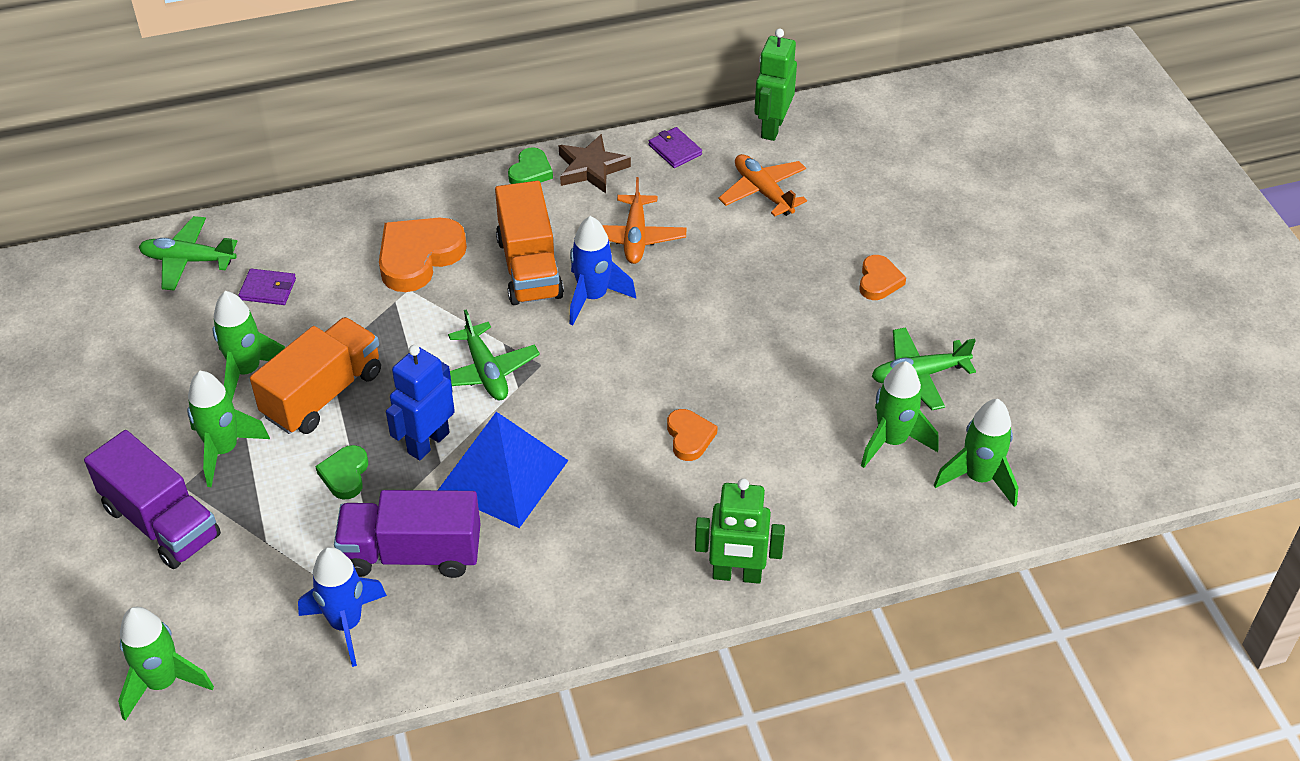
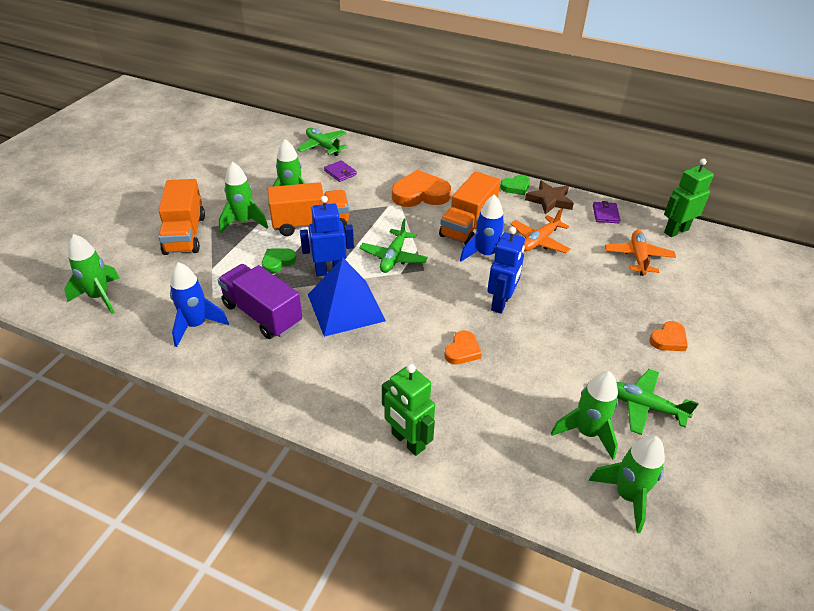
camera: 40 degrees right, 5 degrees down
purple truck [84,430,221,569] -> orange truck [159,179,205,255]
none -> blue robot [487,227,525,314]

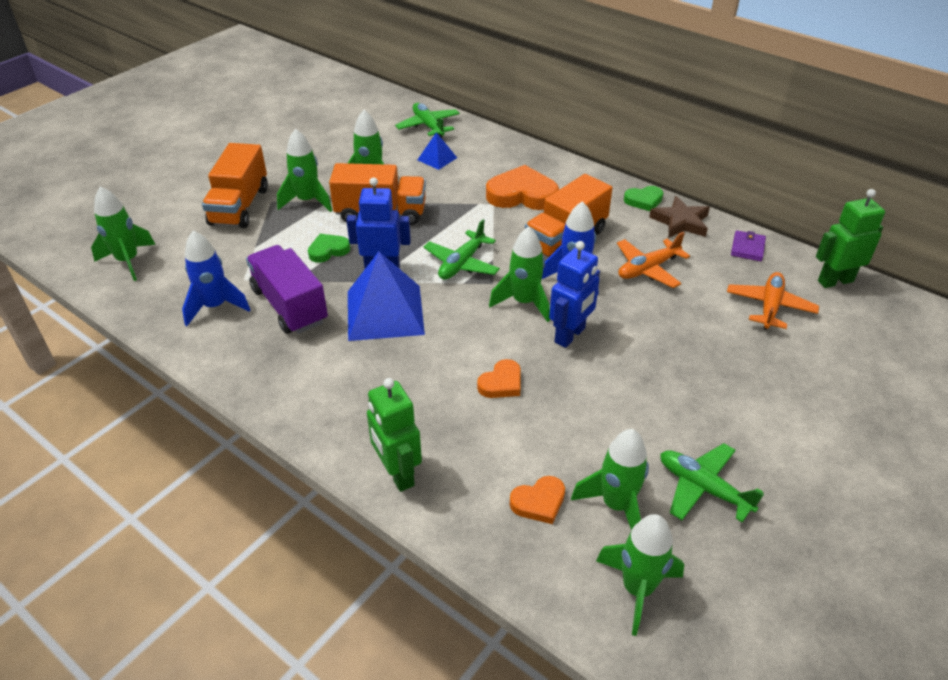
camera: 15 degrees right, 0 degrees up
purple wallet [324,160,357,182] -> blue pyramid [418,132,457,170]
orange heart [649,321,688,351] -> orange heart moved to [510,476,565,524]
none -> green rocket [489,226,550,322]

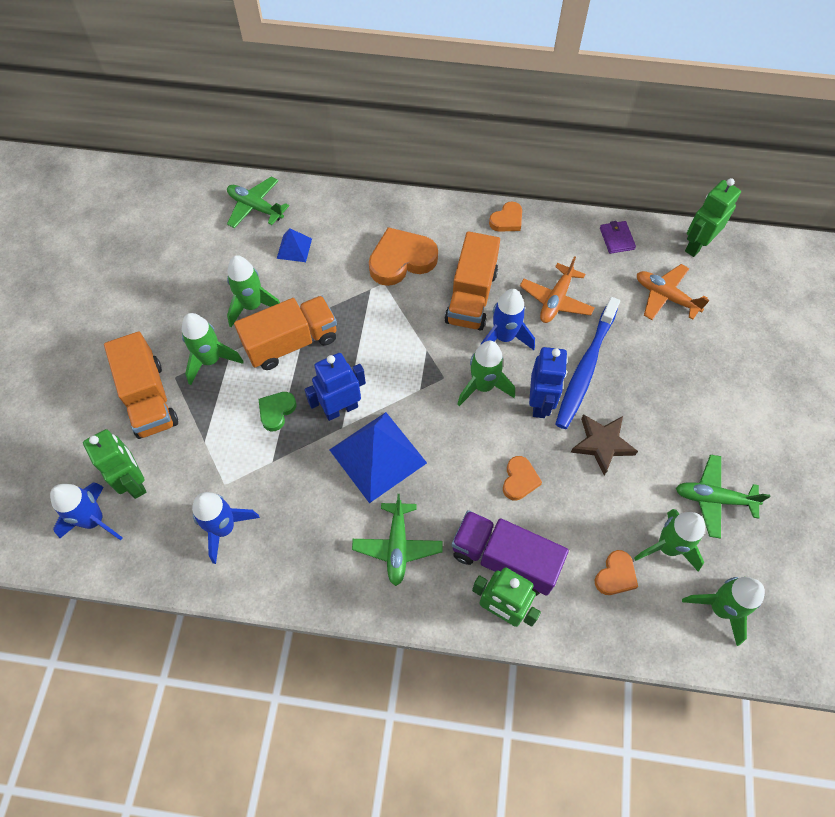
camera: 30 degrees left, 20 degrees up
green rocket [91,186,155,281] -> blue rocket [50,483,122,540]
purple truck [246,245,328,334] -> purple truck moved to [451,510,569,596]
green plane [424,219,500,280] -> green plane moved to [352,494,443,586]
green heart [624,186,663,211] -> orange heart [489,202,522,232]
brown star [649,196,710,238] -> brown star moved to [571,414,638,476]
orange plane [727,272,819,330] -> orange plane turned 45 degrees counterclockwise [637,264,709,320]
none -> green robot [83,429,146,499]
none -> blue toothbrush [555,297,620,429]

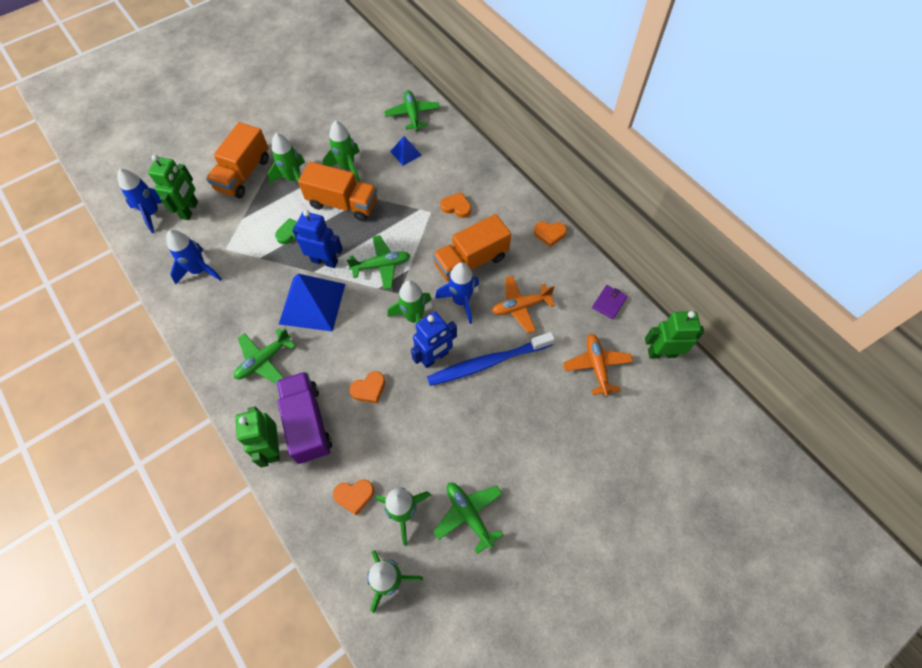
camera: 45 degrees right, 0 degrees up
orange heart [369,227,438,286] -> orange heart [440,192,471,218], size x0.55
brown star [571,414,638,476] -> none
none -> green plane [346,235,410,290]

